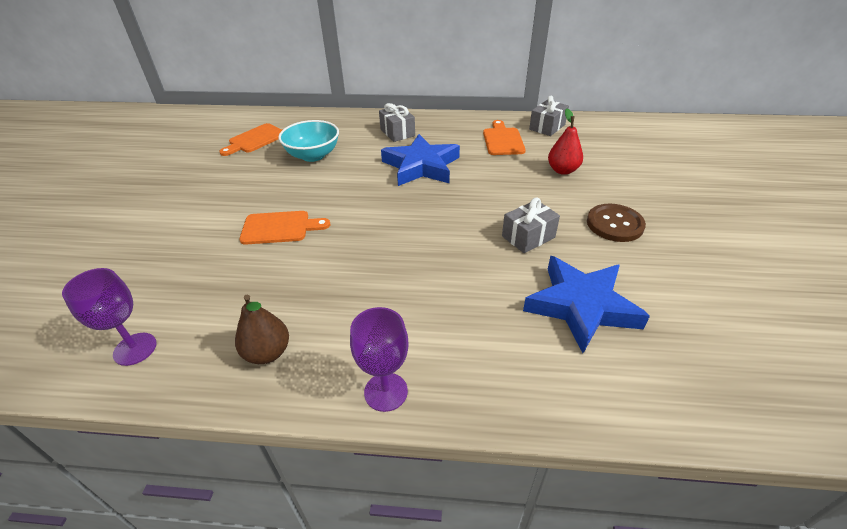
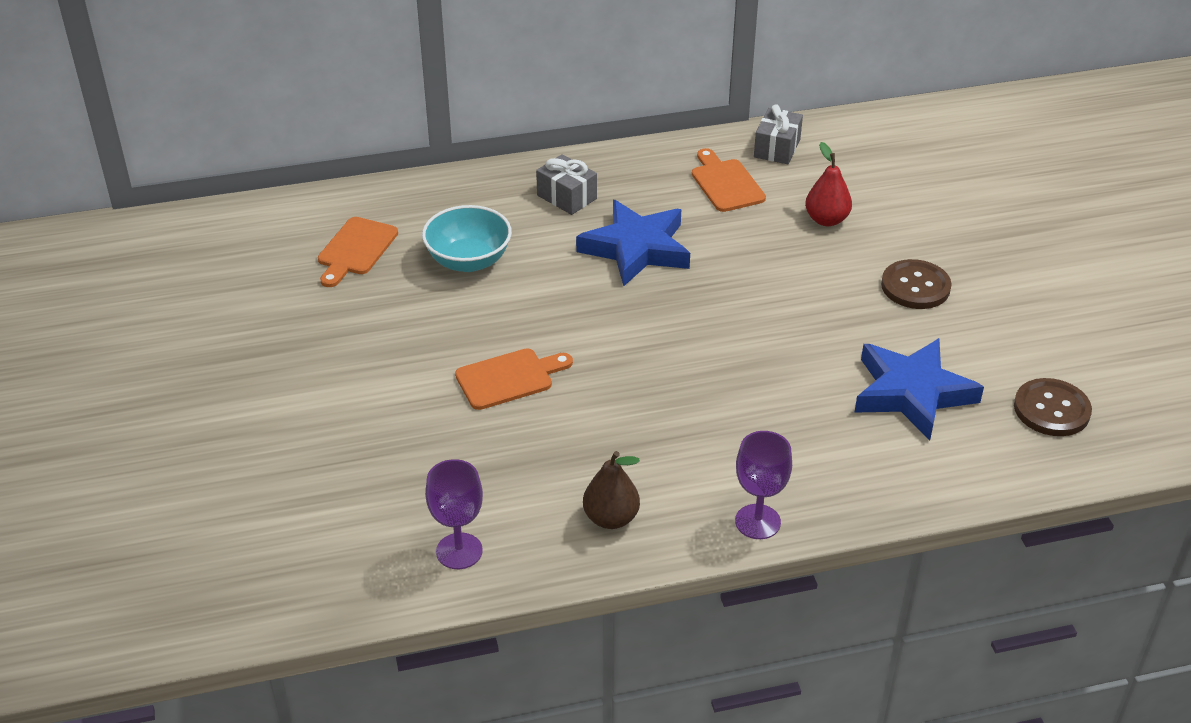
camera: 20 degrees left, 0 degrees up
grey gift [502,197,560,253] -> none
none -> brown button [1014,378,1092,436]

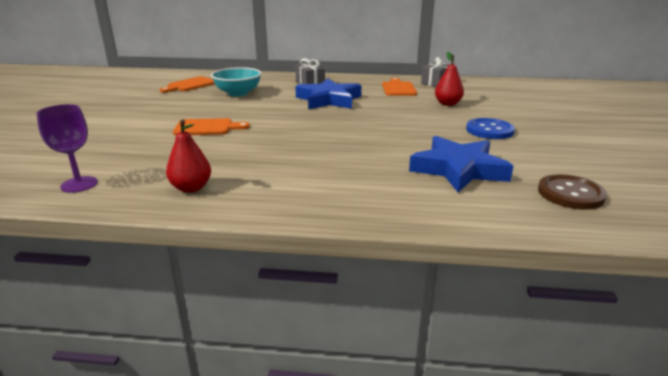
camera: 20 degrees right, 15 degrees down
brown pear [583,451,640,529] -> red pear [166,120,211,193]
purple goblet [735,431,792,539] -> none
brown button [881,259,951,309] -> blue button [466,118,515,139]

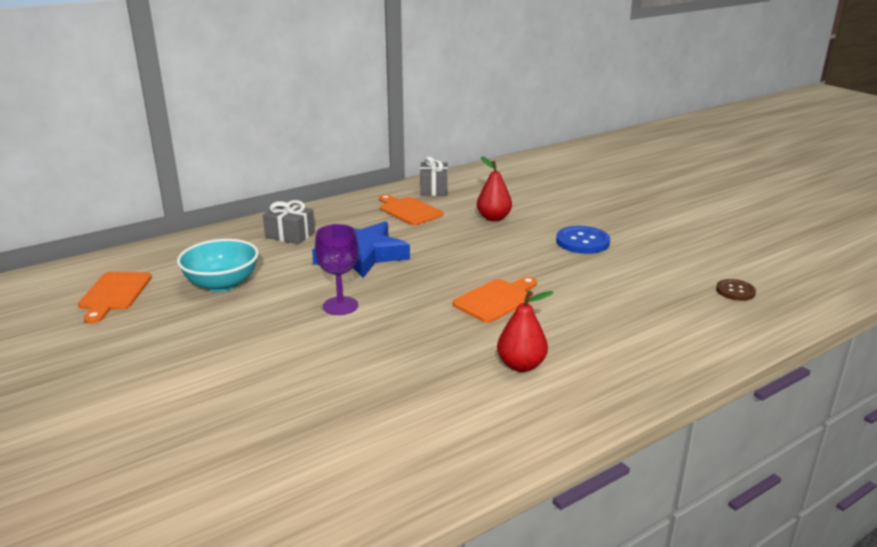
camera: 40 degrees left, 0 degrees up
purple goblet [37,104,98,193] -> purple goblet moved to [315,224,359,315]
red pear [166,120,211,193] -> red pear moved to [497,290,554,372]
orange cutting board [173,118,250,135] -> orange cutting board moved to [453,277,537,323]
blue star [409,136,513,193] -> none
brown button [538,174,607,210] -> brown button [716,279,756,301], size x0.62

